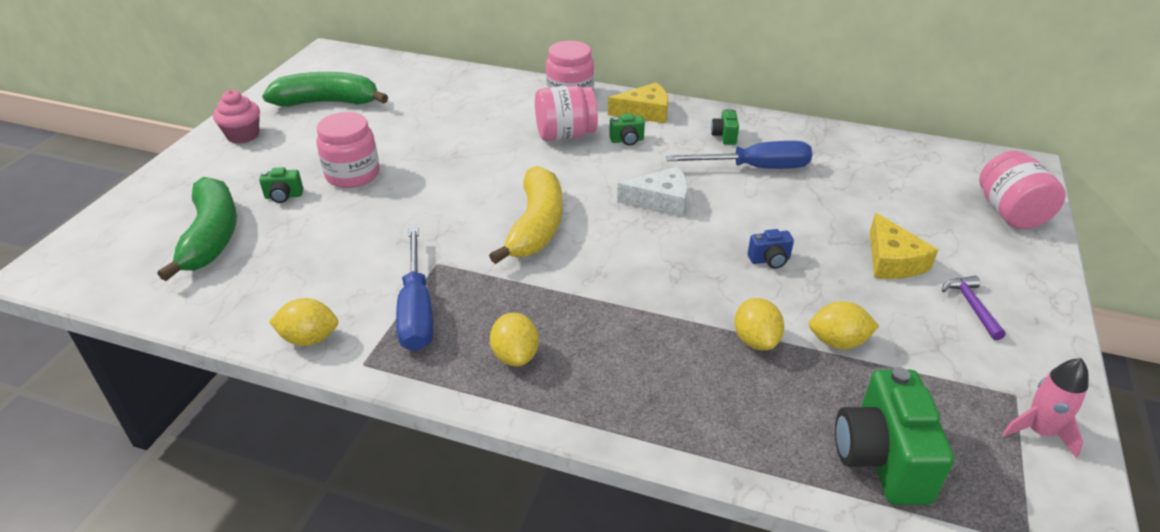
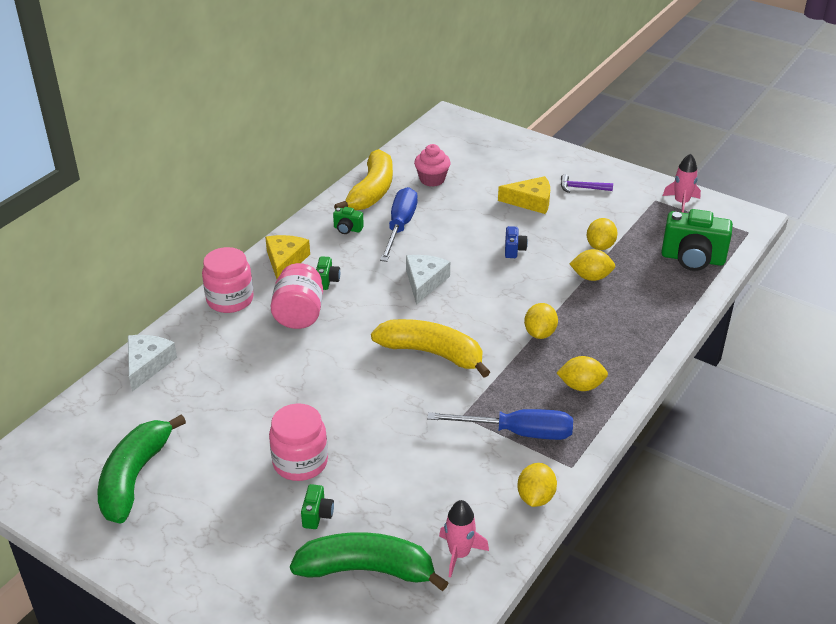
camera: 75 degrees left, 0 degrees up
pink cupcake [213,90,260,143] -> pink cupcake moved to [414,144,451,187]
pink jar [979,151,1066,229] -> none
none -> white cheese [128,335,177,392]
none -> yellow banana [334,149,393,211]
none -> pink rocket [439,500,489,577]
none -> yellow lemon [524,303,558,339]

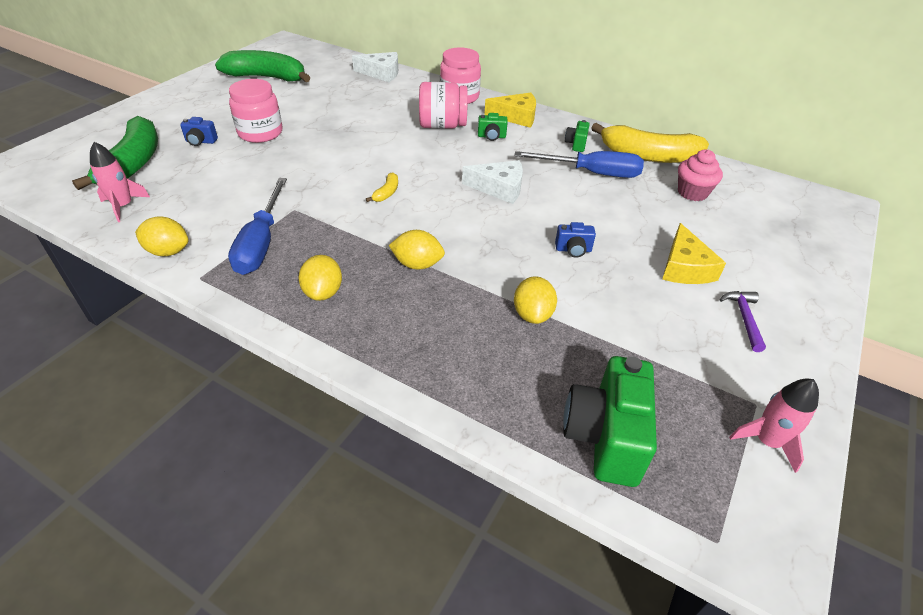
camera: 85 degrees right, 5 degrees up
green camera [301,484,334,529] -> blue camera [180,117,218,146]
yellow banana [371,319,490,378] -> yellow banana [366,172,398,202], size x0.41
yellow lemon [587,218,618,250] -> none

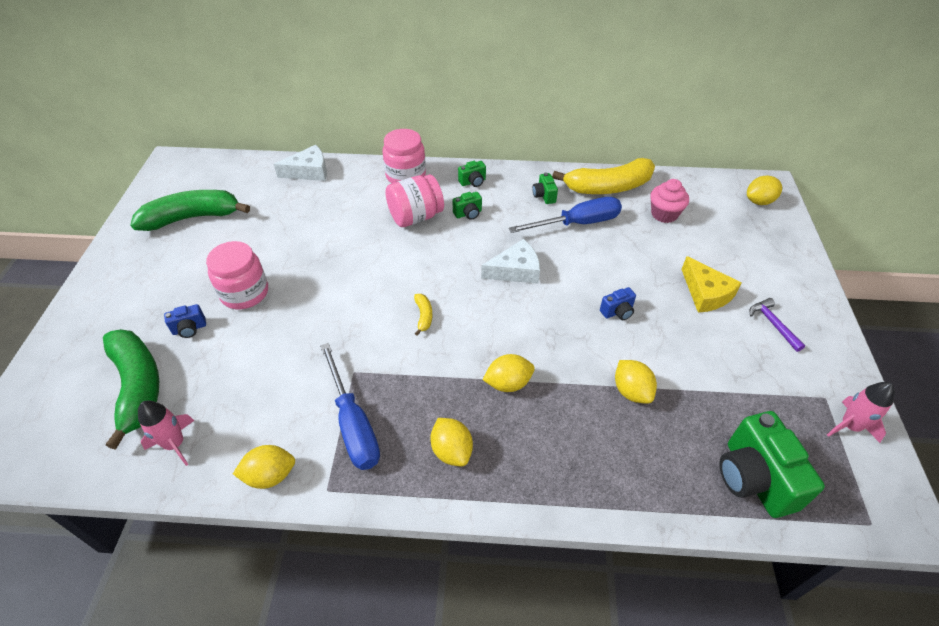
camera: 25 degrees left, 5 degrees up
yellow cheese [484,92,536,128] -> green camera [458,161,486,187]
none -> yellow lemon [747,176,782,205]

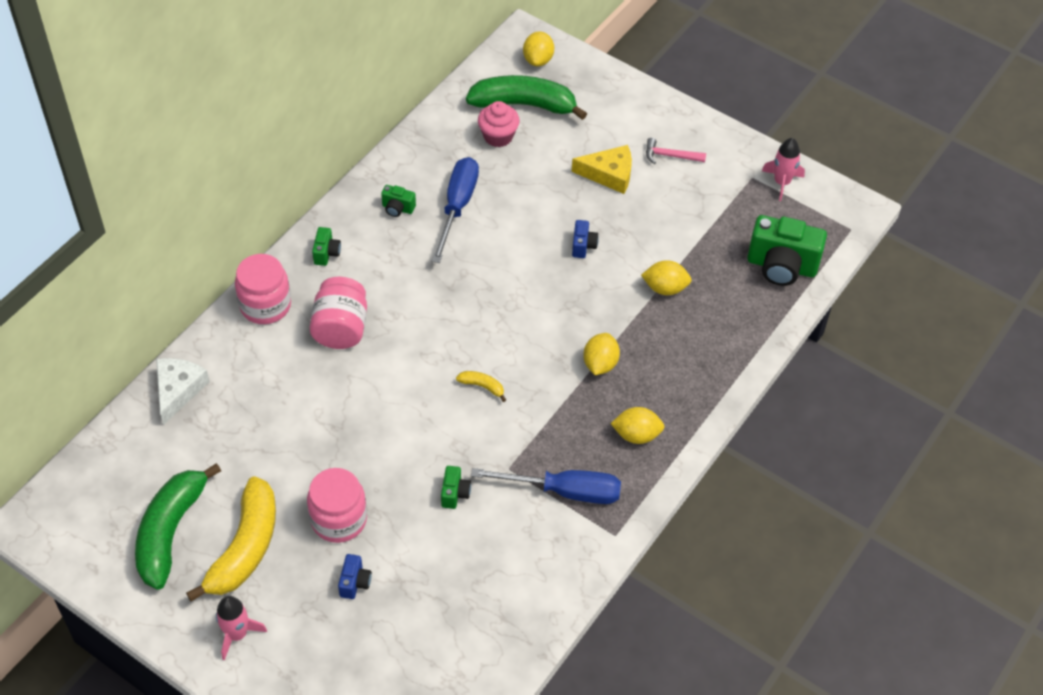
camera: 60 degrees left, 5 degrees up
green banana [103,329,159,450] -> green banana moved to [466,75,587,120]
pink rocket [138,401,194,466] -> pink rocket moved to [216,596,267,660]
yellow lemon [233,445,295,489] -> none
green camera [453,192,482,220] -> green camera moved to [441,466,471,509]
white cheese [481,239,540,284] -> none
yellow banana [552,158,655,194] -> yellow banana moved to [186,476,276,601]
purple hammer [750,298,805,352] -> pink hammer [646,138,706,164]

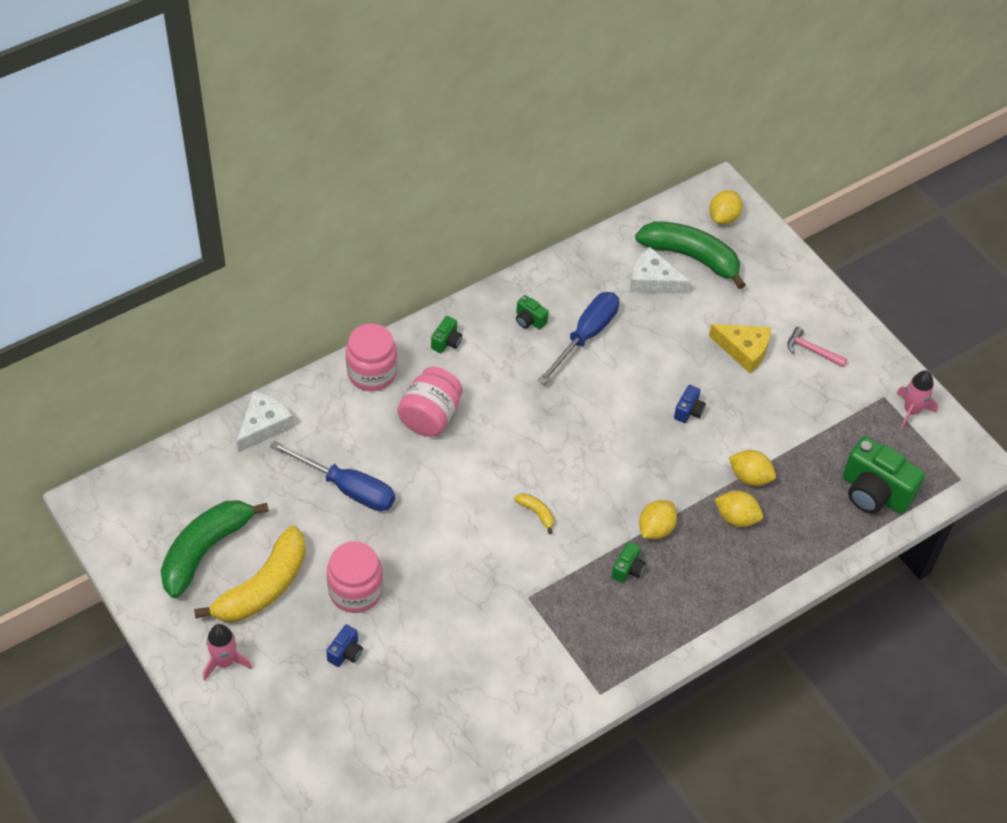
camera: 20 degrees right, 0 degrees up
green camera [441,466,471,509] -> green camera moved to [612,542,646,583]
blue screwdriver [471,468,621,504] -> blue screwdriver moved to [270,440,395,511]
pink cupcake [478,101,520,147] -> white cheese [630,247,690,294]
yellow lemon [611,407,665,444] -> yellow lemon moved to [715,491,763,527]

